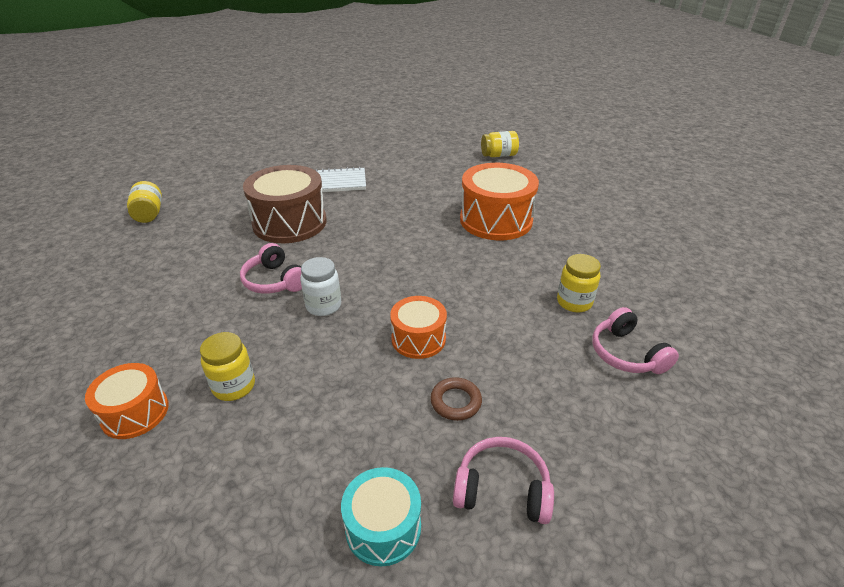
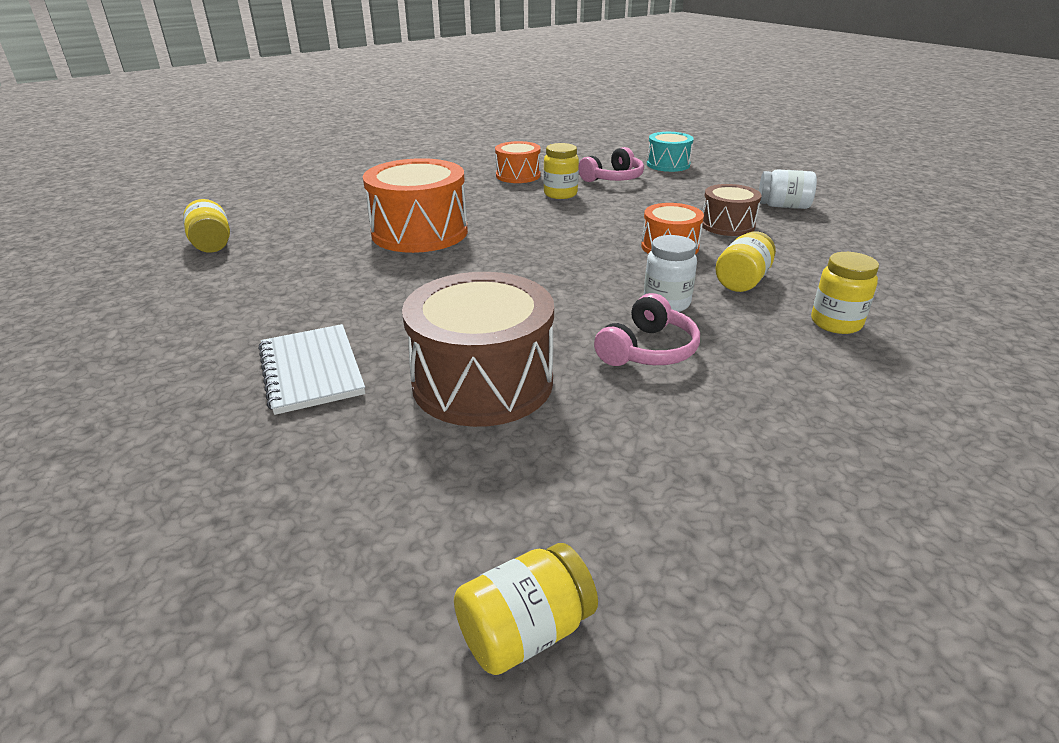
camera: 105 degrees left, 5 degrees down
orange drum [85,363,169,439] -> orange drum moved to [495,141,541,183]
turquoise drum [341,467,421,566] -> turquoise drum moved to [647,132,694,172]
brown ring [430,377,482,421] -> brown drum [702,184,761,236]
pink headphones [453,437,554,524] -> white jar [759,169,817,209]
none -> yellow jar [715,231,776,292]

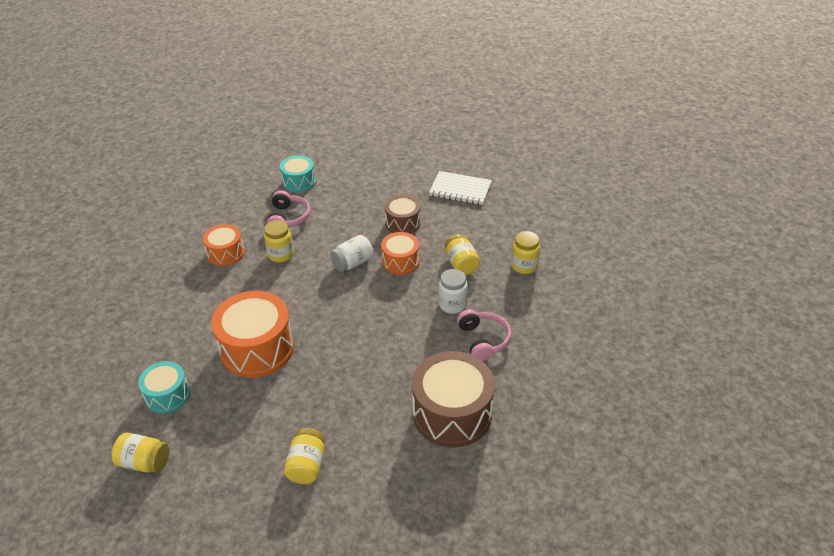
camera: 50 degrees left, 10 degrees up
white notebook [258,324,365,415] -> white notebook moved to [429,171,492,205]
yellow jar [454,543,598,675] -> yellow jar moved to [284,428,325,484]
white jar [759,169,817,209] -> white jar moved to [330,235,373,272]
none -> turquoise drum [138,361,190,414]

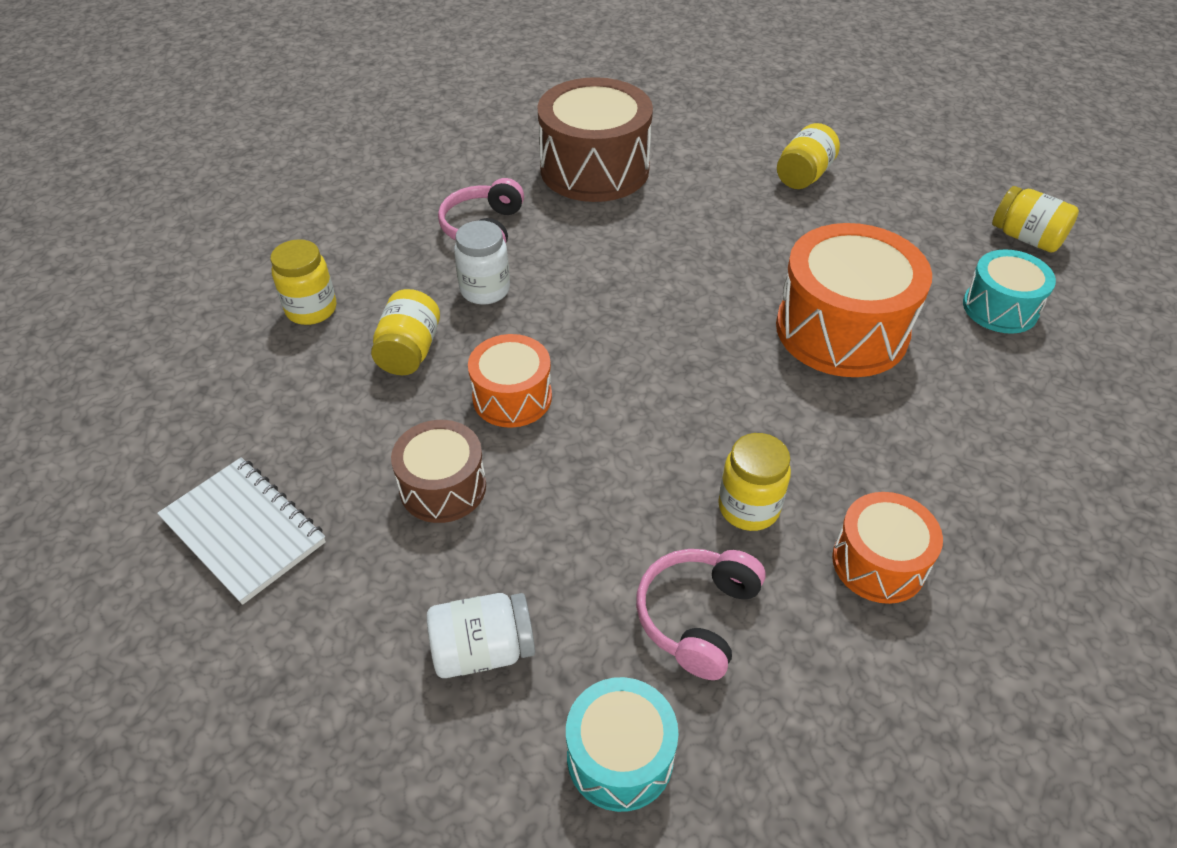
camera: 155 degrees left, 5 degrees up
white jar [330,235,373,272] -> white jar moved to [427,593,535,678]

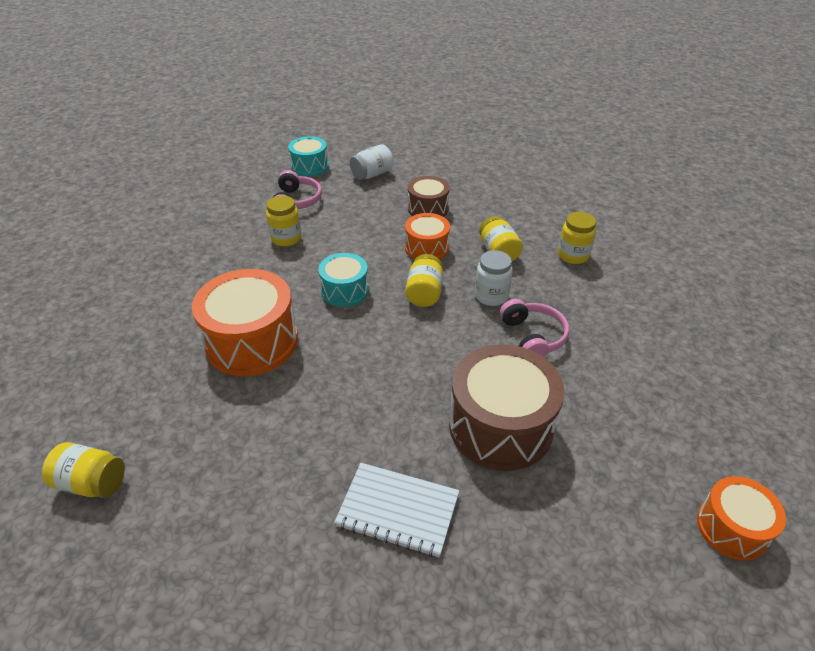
camera: 155 degrees right, 5 degrees down
white notebook [157,457,326,605] -> white notebook moved to [334,463,459,557]
yellow jar [777,123,840,189] -> yellow jar moved to [405,254,443,307]
orange drum [832,492,943,604] -> orange drum moved to [697,476,786,561]
turquoise drum [963,249,1056,334] -> turquoise drum moved to [318,253,369,307]

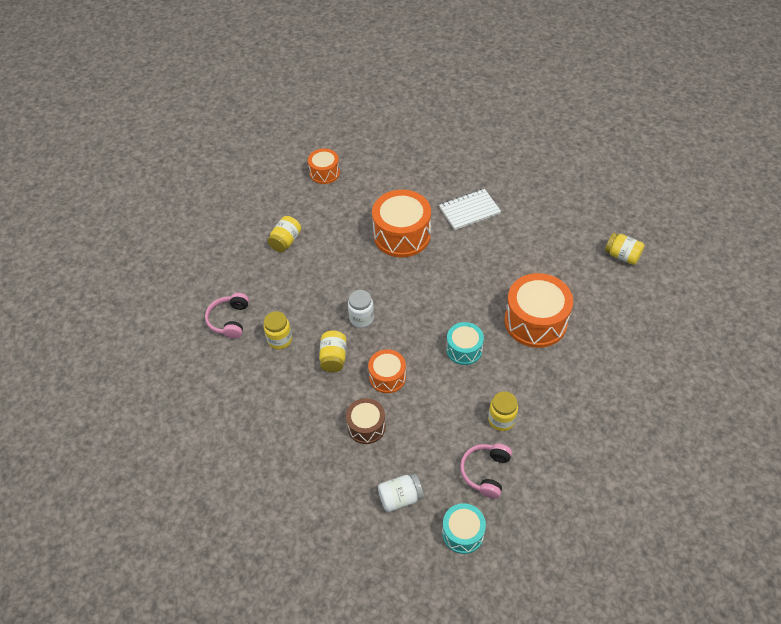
camera: 160 degrees left, 10 degrees up
white notebook [334,463,459,557] -> white notebook turned 60 degrees counterclockwise [439,189,501,230]
yellow jar [405,254,443,307] -> yellow jar moved to [268,216,301,252]
brown drum [449,344,565,471] -> orange drum [372,190,431,257]
pink headphones [500,299,569,357] -> pink headphones moved to [205,293,249,339]

